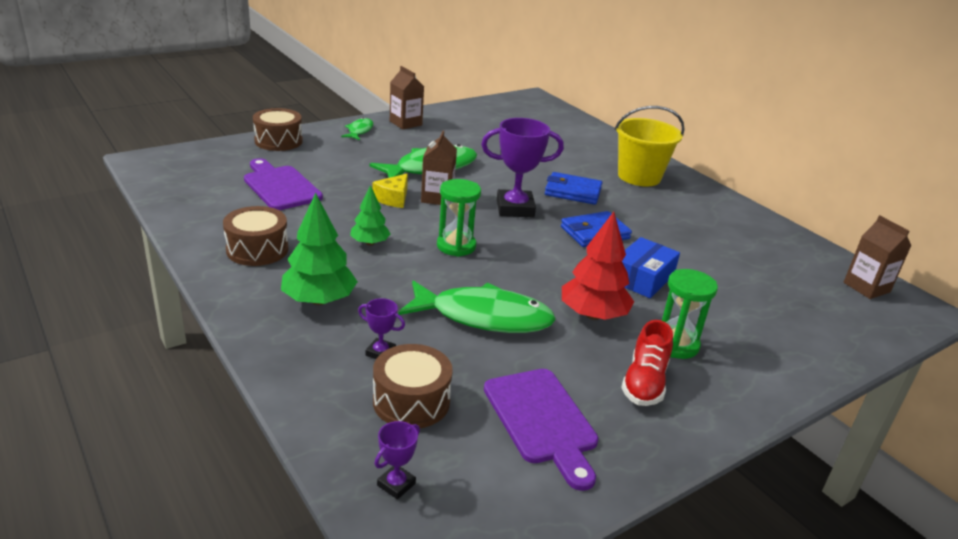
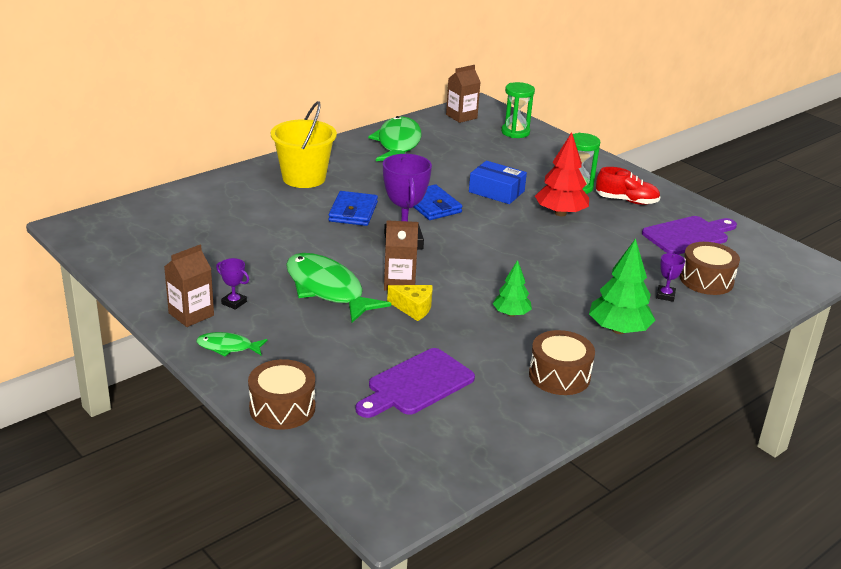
camera: 95 degrees left, 0 degrees up
purple trophy [374,421,420,499] -> purple trophy moved to [216,258,249,310]
green fish [398,280,556,333] -> green fish moved to [368,116,422,161]
green hourglass [437,179,481,257] -> green hourglass moved to [501,82,535,138]

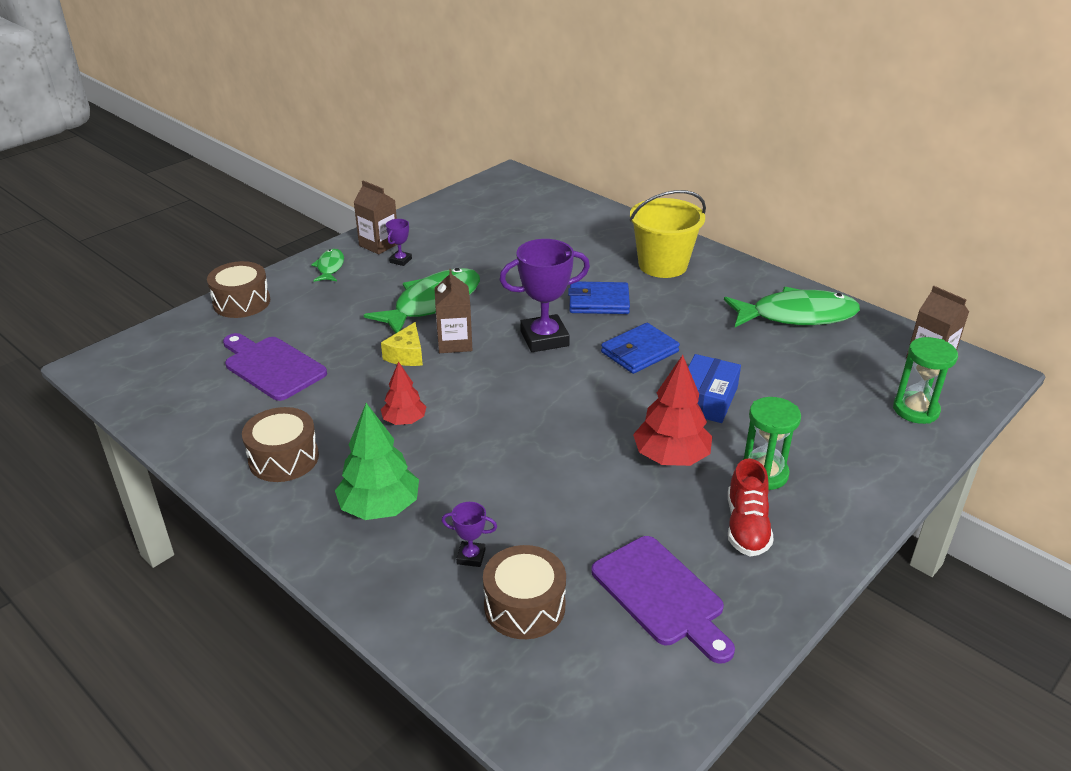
camera: 85 degrees right, 5 degrees up
green tree [493,260,532,317] -> red tree [381,362,426,425]

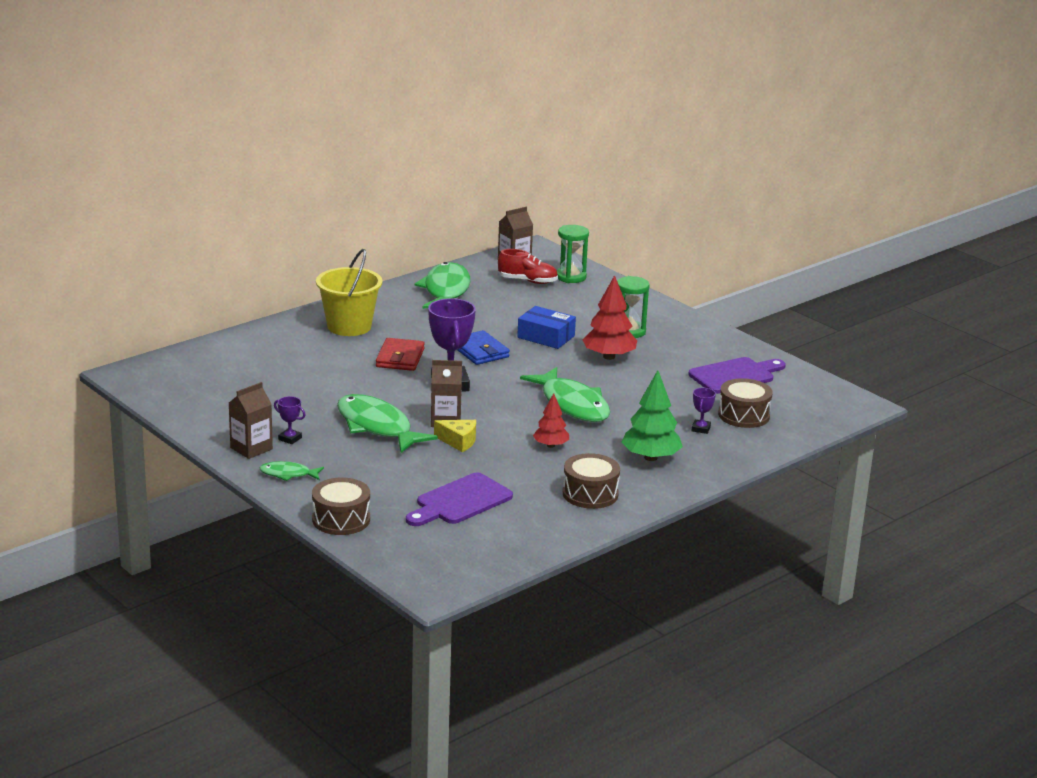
camera: 85 degrees left, 10 degrees down
blue wallet [568,281,630,314] -> red wallet [376,338,425,371]
red shoe [728,458,773,556] -> red shoe moved to [498,249,558,284]
none -> green fish [520,367,610,422]

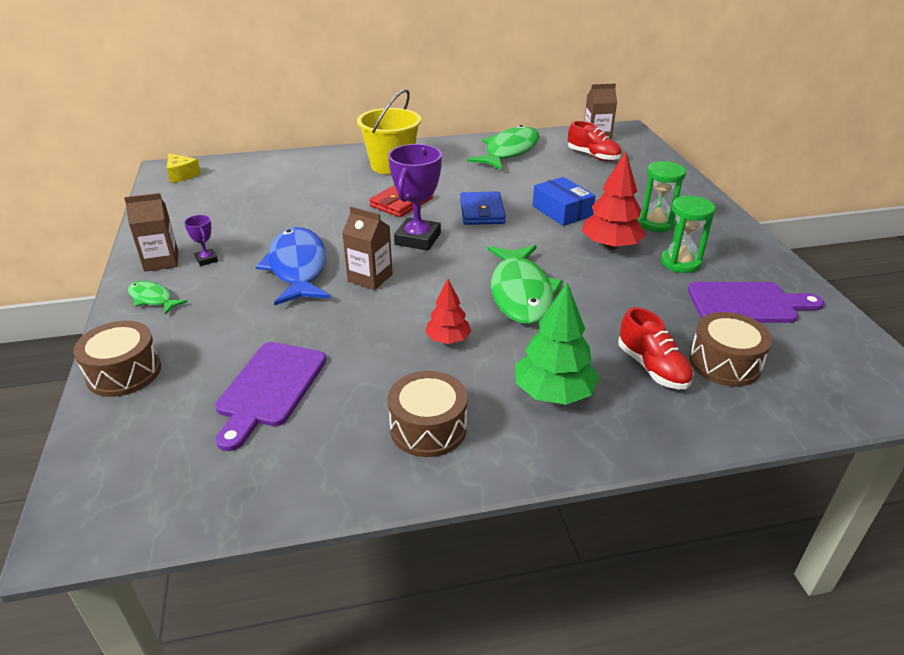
camera: 30 degrees right, 10 degrees up
green fish [337,394,438,453] -> blue fish [256,227,330,305]
purple cutting board [406,473,513,526] -> purple cutting board turned 60 degrees counterclockwise [215,342,326,451]
yellow cheese [434,420,476,452] -> yellow cheese moved to [167,153,201,183]
green hourglass [557,225,589,283] -> green hourglass moved to [661,195,716,273]
purple trophy [692,388,716,434] -> red shoe [618,307,694,389]

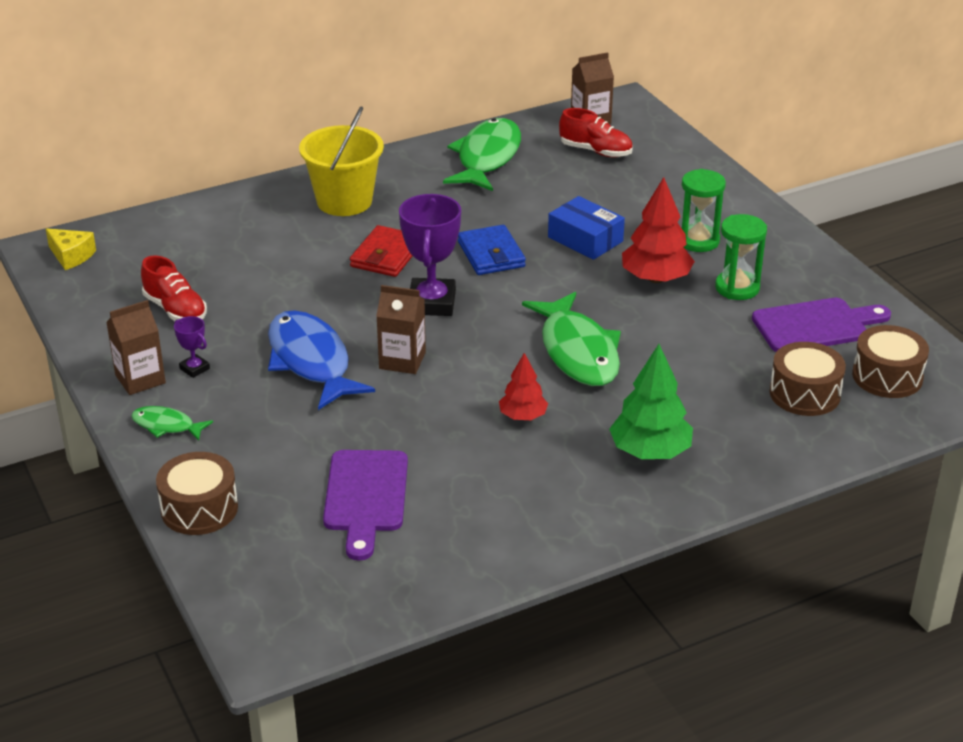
camera: 15 degrees left, 0 degrees up
brown drum [388,371,468,457] -> brown drum moved to [852,325,929,398]
red shoe [618,307,694,389] -> red shoe moved to [141,255,207,321]

